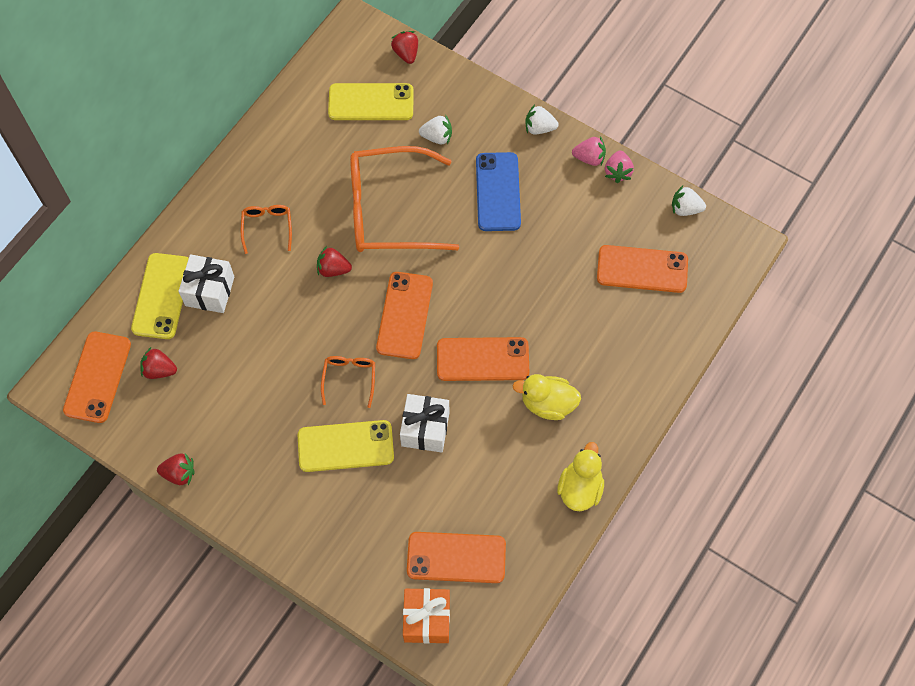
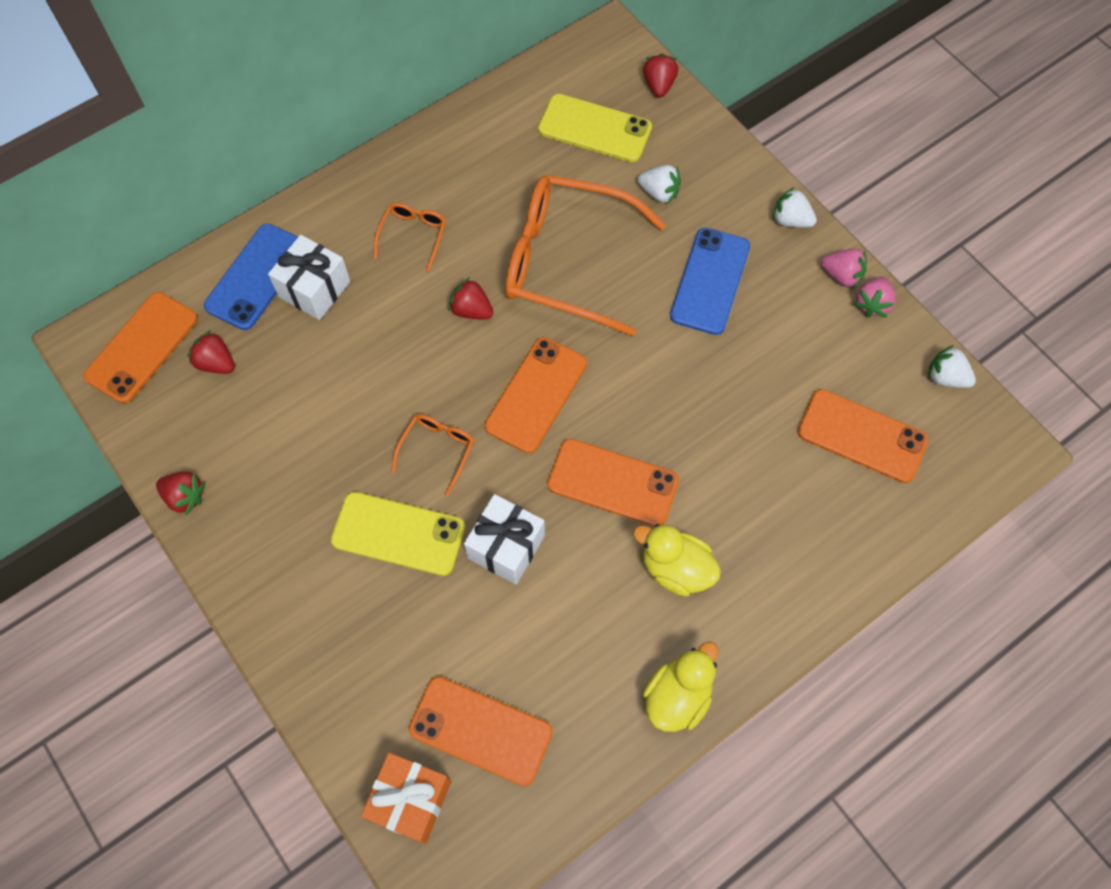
camera: 20 degrees right, 0 degrees up
yellow phone [131,253,189,339] -> blue phone [204,224,298,330]

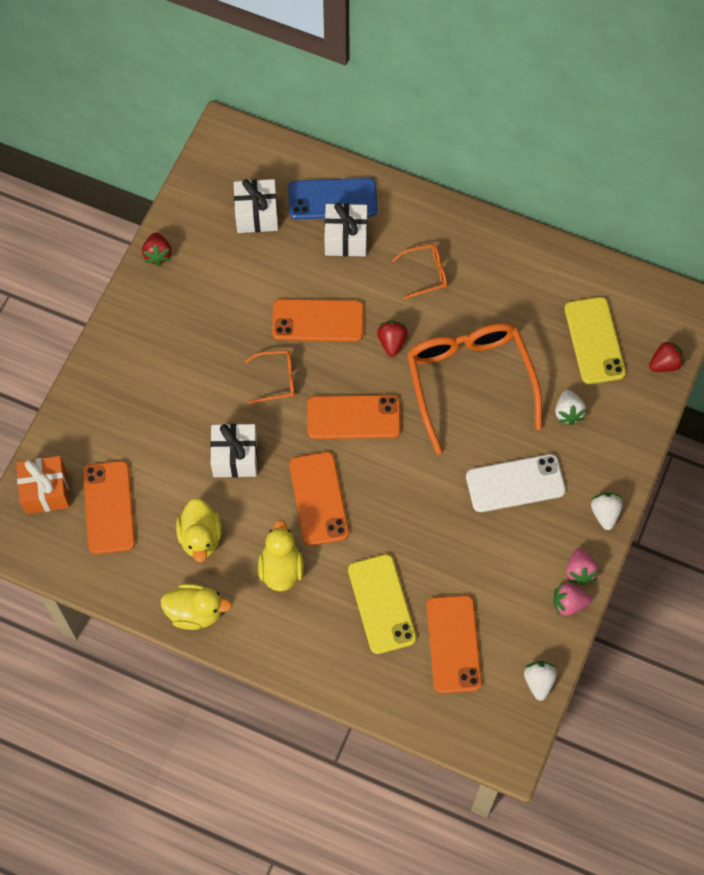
camera: 60 degrees right, 0 degrees up
orange phone [83,292,198,403] -> orange phone moved to [272,299,364,342]
red strawberry [188,330,235,374] -> white gift [234,179,278,233]
yellow phone [331,492,465,576] -> yellow phone moved to [348,554,417,654]
blue phone [670,228,750,335] -> white phone [466,454,566,512]
none -> yellow duck [176,498,222,562]

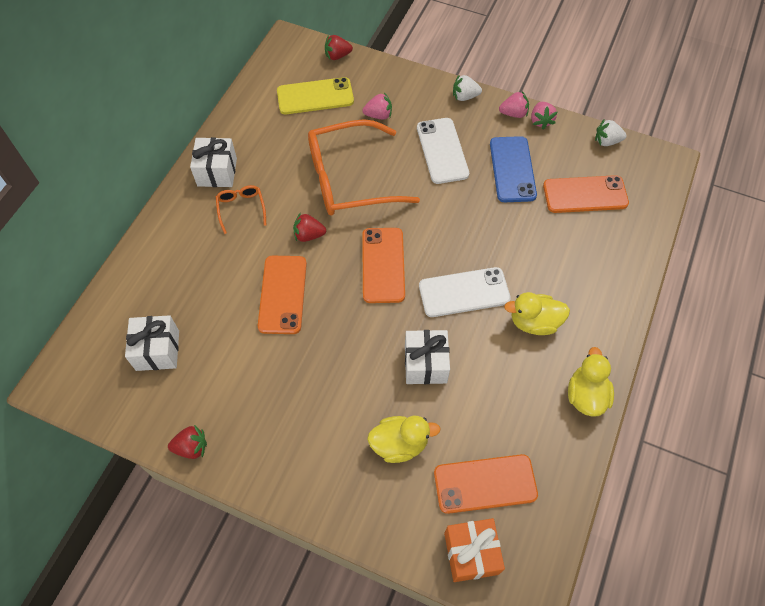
camera: 90 degrees left, 5 degrees down
yellow duck [176,498,222,562] -> yellow duck moved to [367,416,441,463]
orange glasses [245,350,295,404] -> none
blue phone [288,178,377,220] -> blue phone moved to [490,136,537,202]
orange phone [289,452,349,546] -> white phone [419,267,511,317]
white gift [324,203,367,257] -> white gift moved to [190,137,237,187]
yellow phone [348,554,417,654] -> none
white strawberry [555,390,586,425] -> pink strawberry [362,92,392,120]
red strawberry [649,340,685,372] -> red strawberry turned 75 degrees counterclockwise [325,35,353,60]

